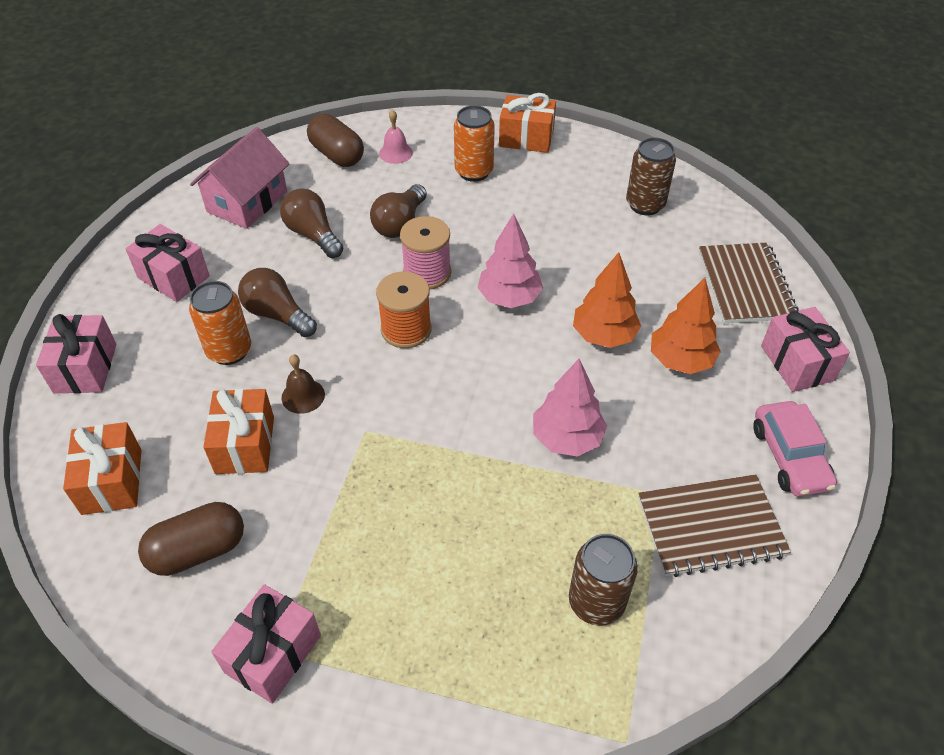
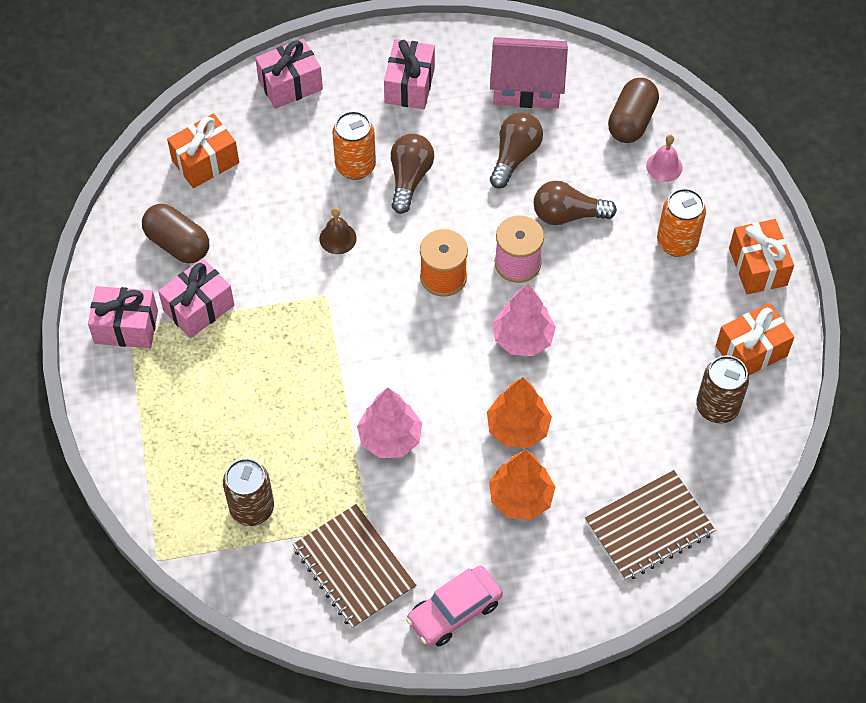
camera: 65 degrees right, 10 degrees up
orange gift [203,389,274,474] -> orange gift moved to [716,303,794,375]
pink gift [761,307,850,392] -> pink gift moved to [158,258,234,338]

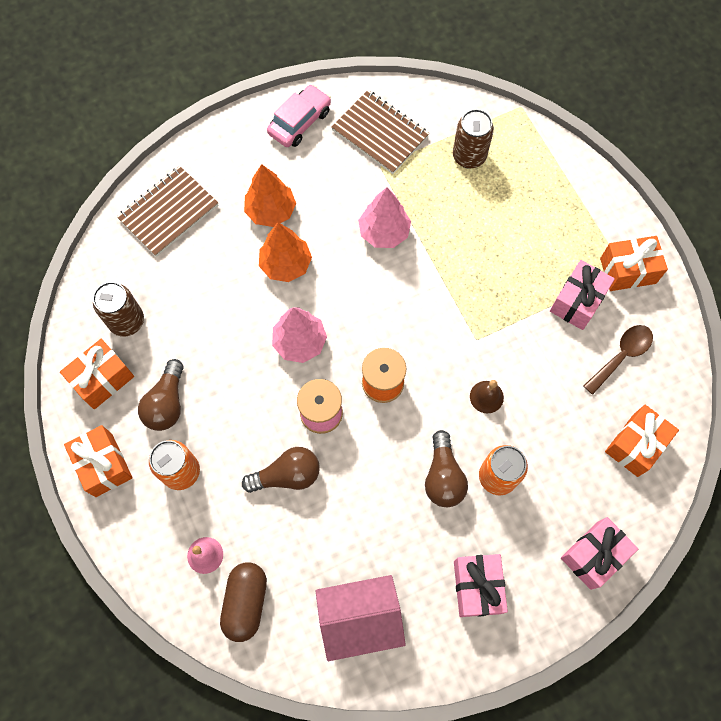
camera: 165 degrees right, 10 degrees up
pink gift [88,286,158,348] -> orange gift [600,236,668,291]
brown capsule [142,204,209,263] -> brown spoon [583,325,653,395]
brown light bulb [490,112,543,188] -> brown light bulb moved to [138,359,184,431]

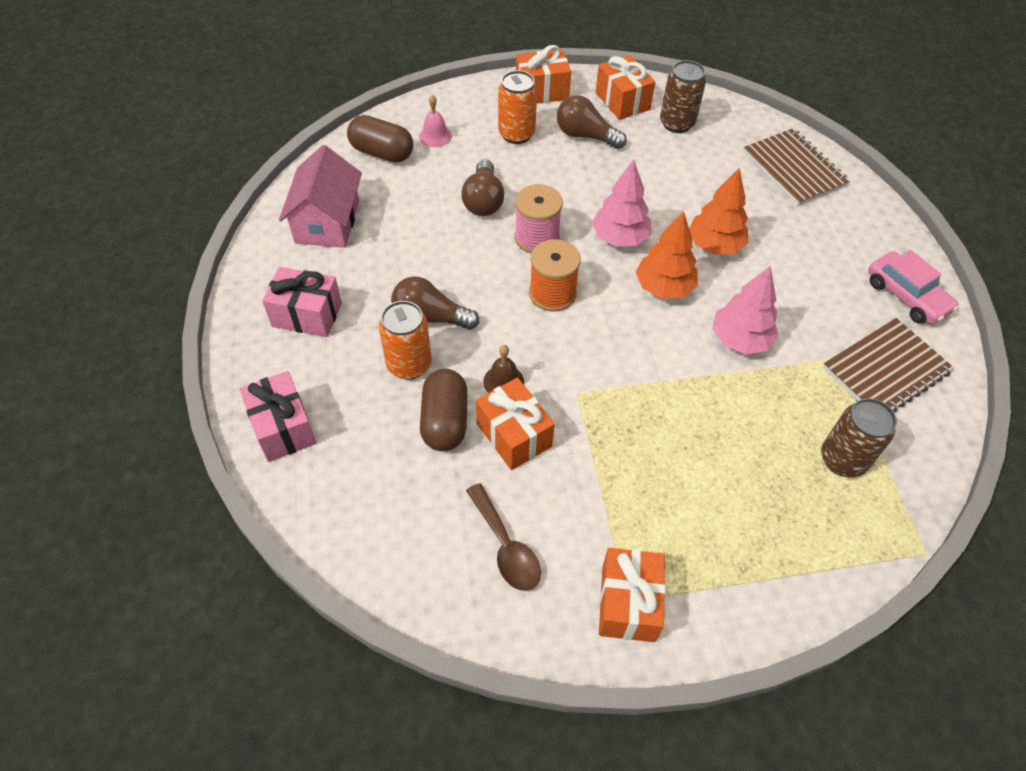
camera: 105 degrees right, 15 degrees down
orange tree [244,164,296,227] -> orange tree moved to [636,211,698,299]
pink gift [550,260,615,330] -> none
orange gift [605,405,679,477] -> orange gift moved to [476,378,555,470]
none -> brown capsule [420,369,468,451]

